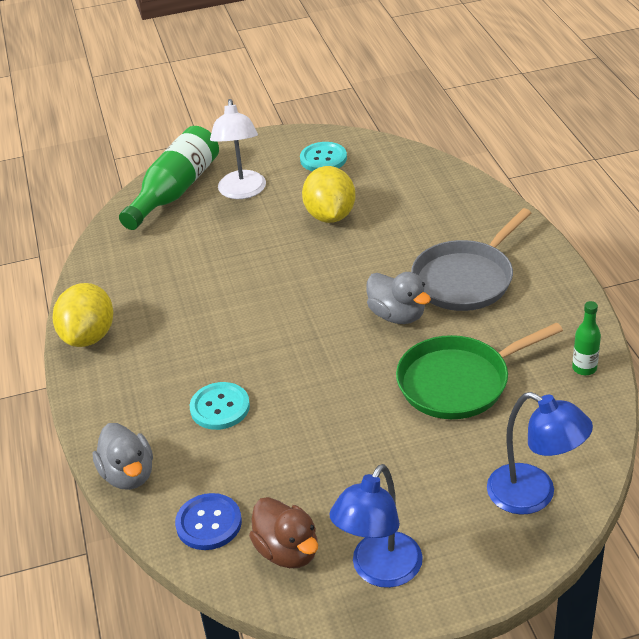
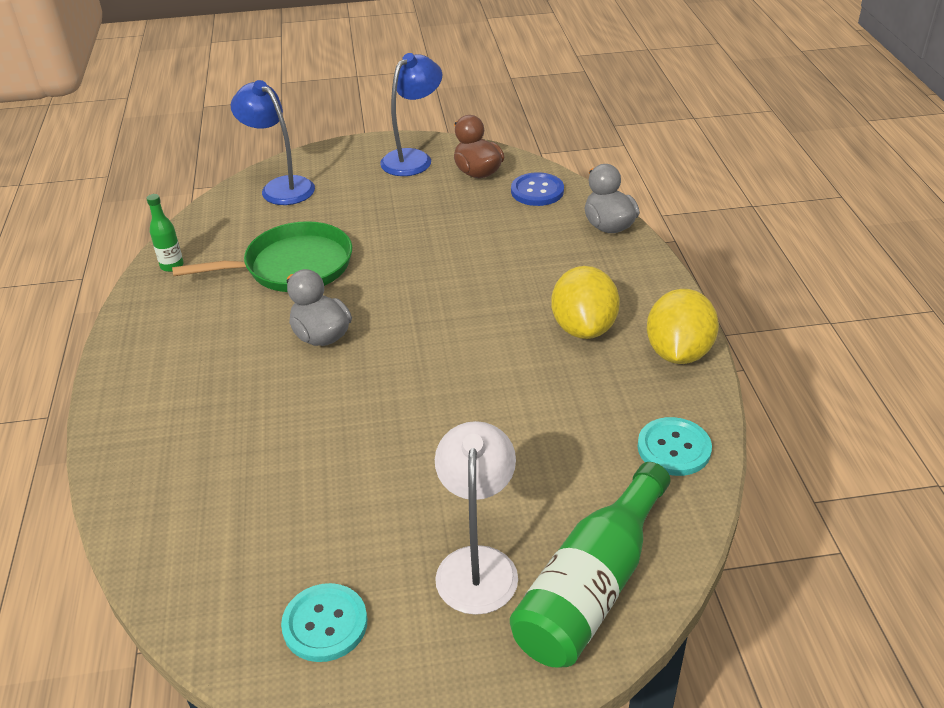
camera: 175 degrees left, 0 degrees up
turquoise button [190,382,250,430] -> turquoise button moved to [637,417,712,476]
yellow lemon [302,166,356,223] -> yellow lemon moved to [551,266,620,339]
grey pan [411,208,531,311] -> none

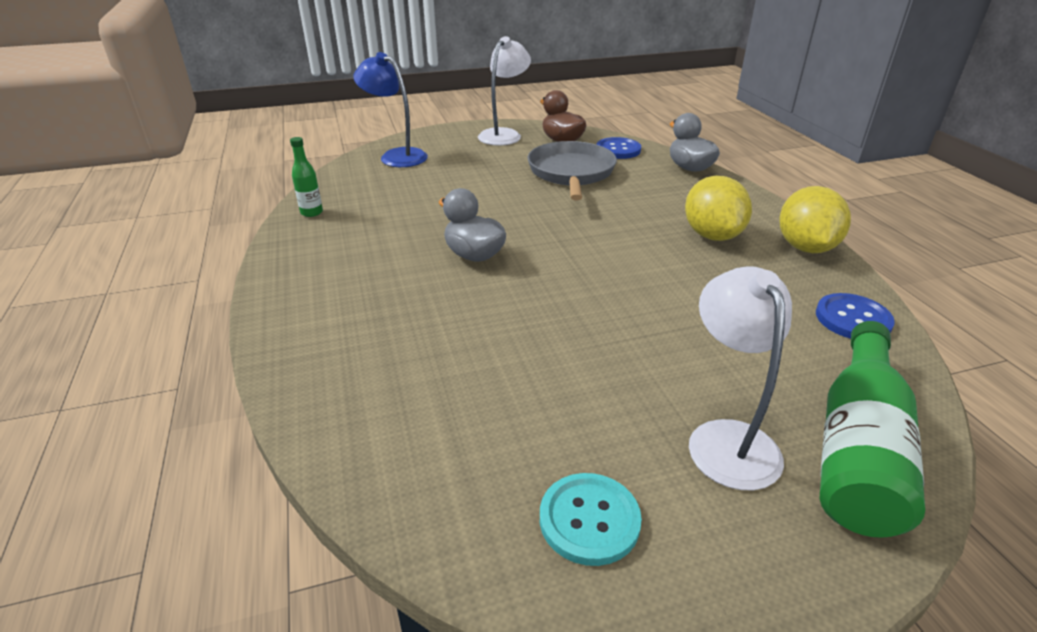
camera: 10 degrees left, 5 degrees down
green pan [172,221,352,292] -> none
blue lamp [380,53,442,176] -> white lamp [478,36,531,146]
turquoise button [637,417,712,476] -> blue button [816,293,895,339]
none -> grey pan [527,141,617,201]

